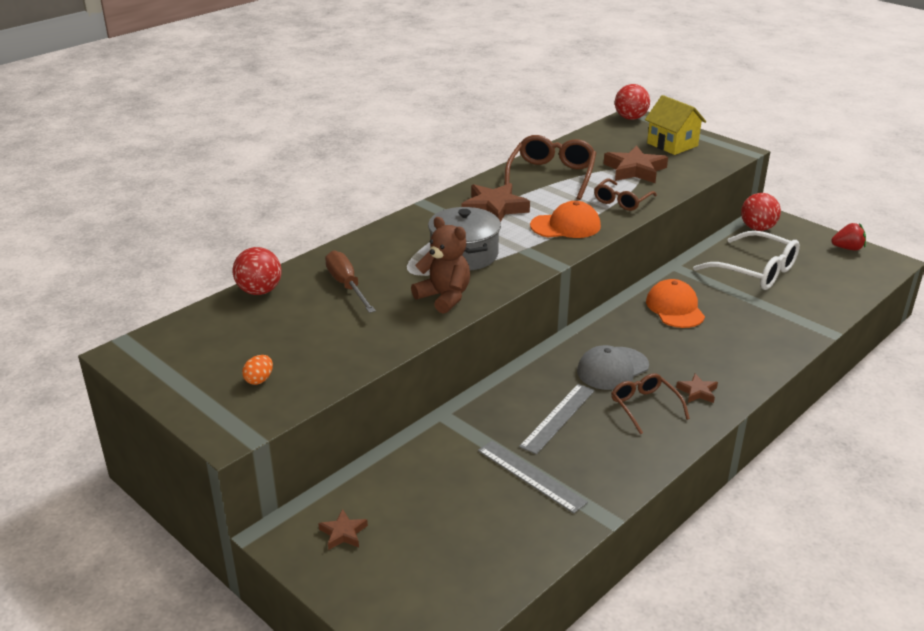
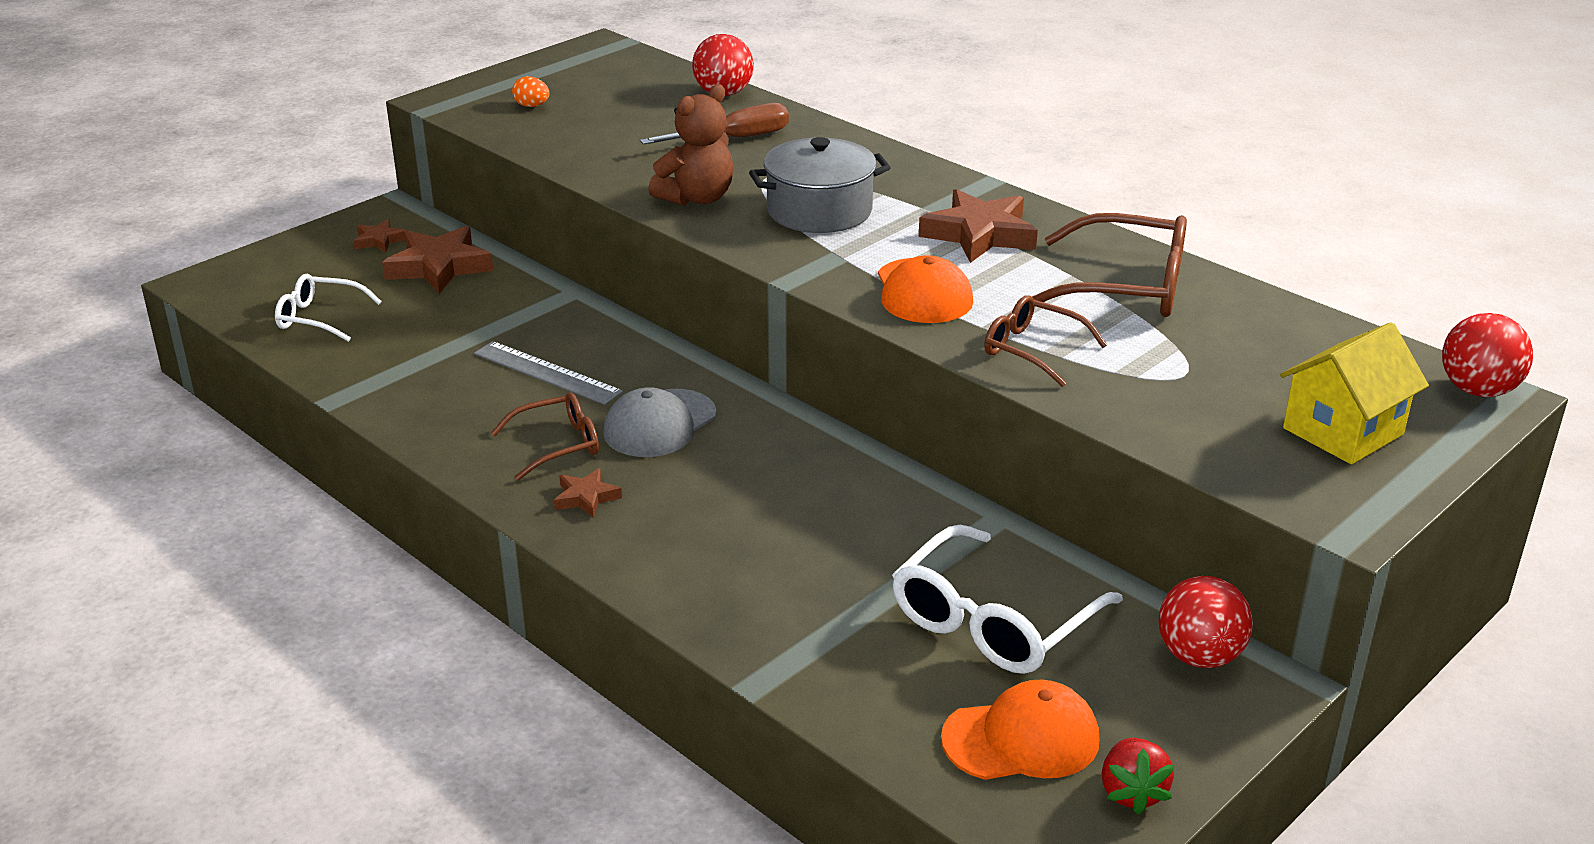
camera: 90 degrees right, 0 degrees up
grey ruler [478,441,588,514] -> none
grey cap [577,345,649,390] -> grey cap turned 105 degrees counterclockwise [603,387,716,457]
brown star [604,145,668,183] -> brown star moved to [382,226,493,294]
orange cap [646,279,705,328] -> orange cap moved to [941,680,1099,780]
none -> white glasses [275,274,382,342]

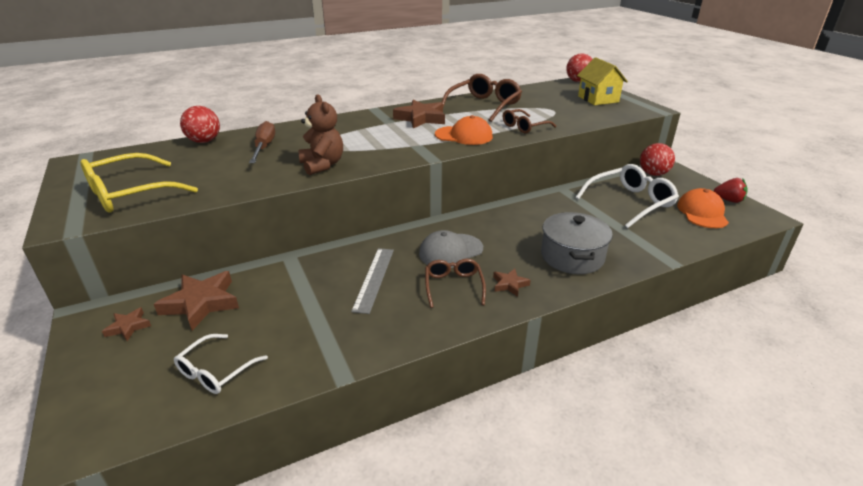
camera: 70 degrees left, 0 degrees up
grey ruler [474,341,623,405] -> grey ruler turned 45 degrees counterclockwise [351,248,394,314]
orange egg [512,76,549,107] -> yellow glasses [80,153,198,213]
grey cap [603,387,716,457] -> grey cap turned 90 degrees clockwise [419,230,483,268]
grey pot [749,137,891,233] -> grey pot moved to [541,212,613,274]
white glasses [892,525,1123,674] -> white glasses turned 90 degrees counterclockwise [575,164,679,228]

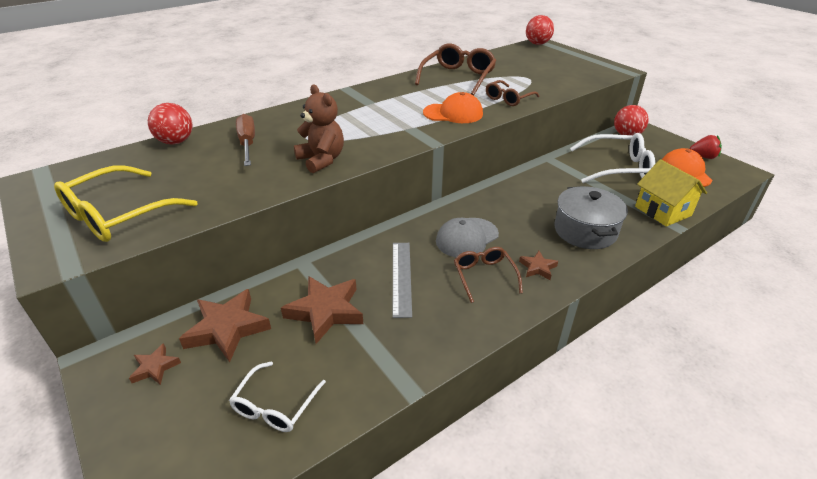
camera: 10 degrees left, 5 degrees up
brown star [393,100,445,128] -> brown star moved to [281,276,363,344]
white glasses [575,164,679,228] -> white glasses turned 45 degrees clockwise [570,133,655,183]
yellow house [577,57,628,105] -> yellow house moved to [635,159,707,226]

